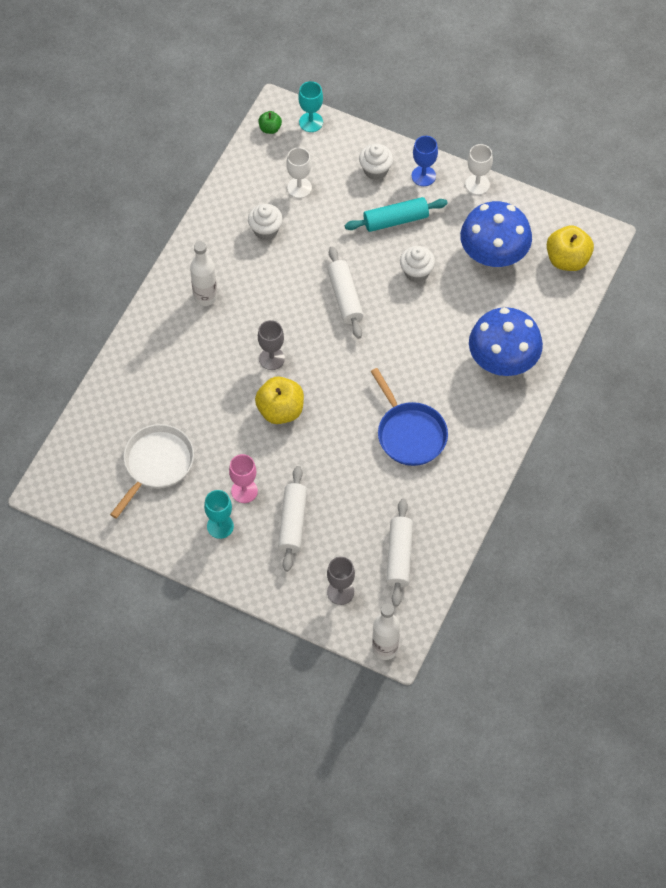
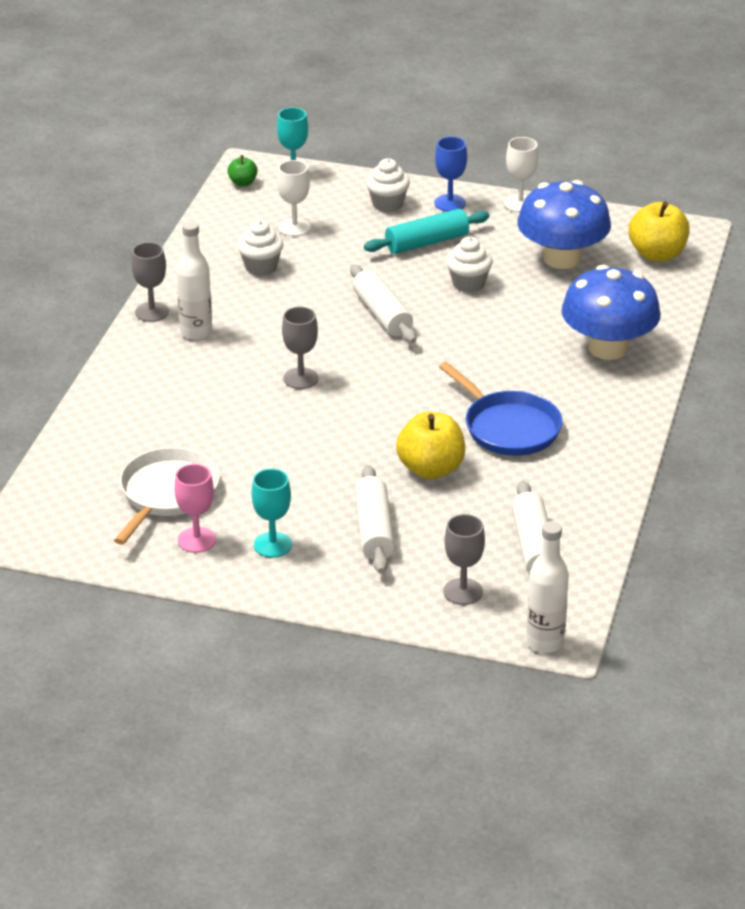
camera: 10 degrees left, 25 degrees down
pink goblet [229,454,258,503] -> pink goblet moved to [174,464,216,553]
yellow apple [255,377,304,424] -> yellow apple moved to [396,411,465,479]
none -> grey goblet [131,242,169,322]

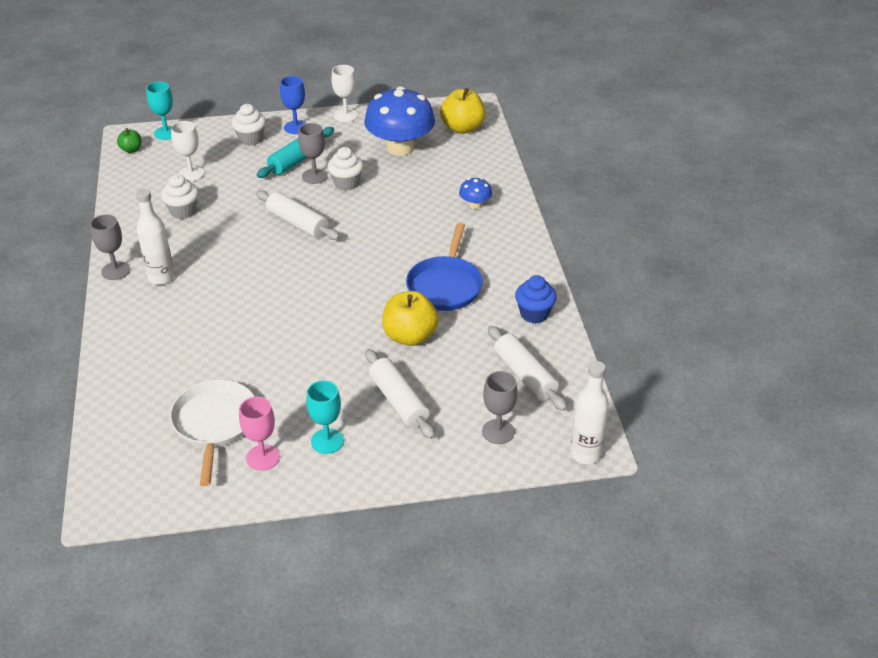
camera: 25 degrees left, 5 degrees up
grey goblet [282,307,319,389] -> grey goblet moved to [298,123,328,184]
blue pan [439,362,563,456] -> blue pan turned 75 degrees clockwise [406,223,483,311]
blue mushroom [561,265,661,360] -> blue mushroom [459,178,492,209], size x0.44
none -> blue cupcake [515,275,557,324]

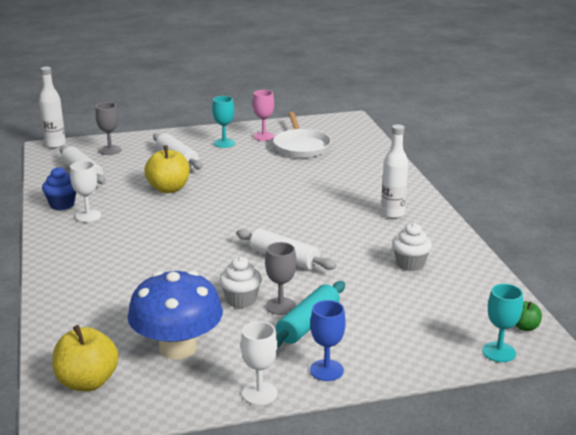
camera: 175 degrees right, 15 degrees down
grey goblet [90,214,130,280] -> none
white goblet [171,121,204,182] -> white goblet moved to [70,161,101,222]
white cupcake [232,104,266,146] -> none
blue pan [406,223,483,311] -> none
blue mushroom [459,178,492,209] -> none

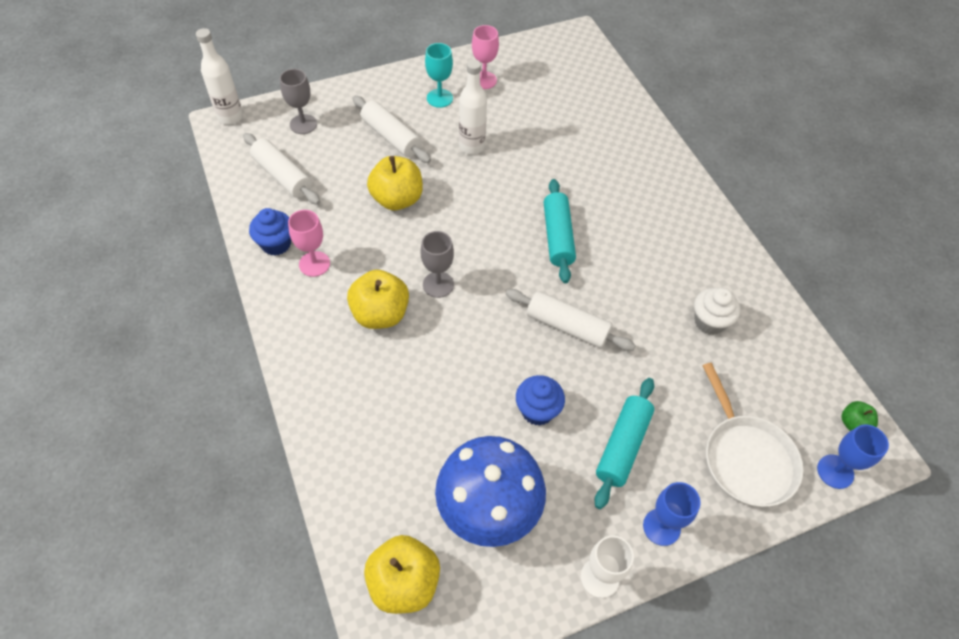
camera: 10 degrees left, 30 degrees up
white goblet [70,161,101,222] -> pink goblet [288,210,330,277]
white cupcake [219,257,262,308] -> blue cupcake [516,375,565,426]
grey goblet [265,242,296,315] -> grey goblet moved to [421,231,454,298]
white pan [273,112,331,158] -> white pan moved to [702,363,803,507]
white bottle [381,124,408,218] -> white bottle moved to [459,59,487,154]
turquoise goblet [482,284,523,362] -> blue goblet [817,424,889,489]
none -> yellow apple [347,270,409,329]
none -> turquoise rolling pin [544,179,576,283]

